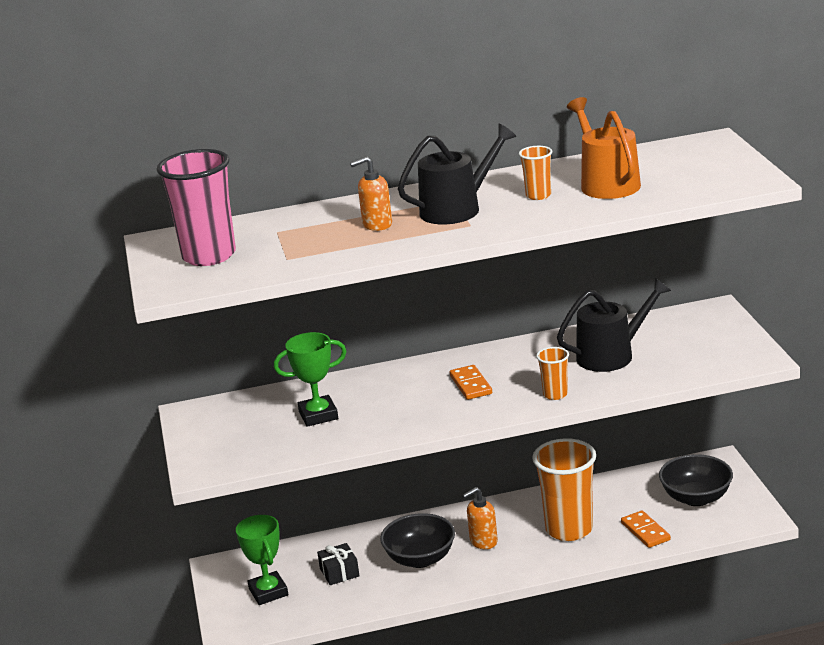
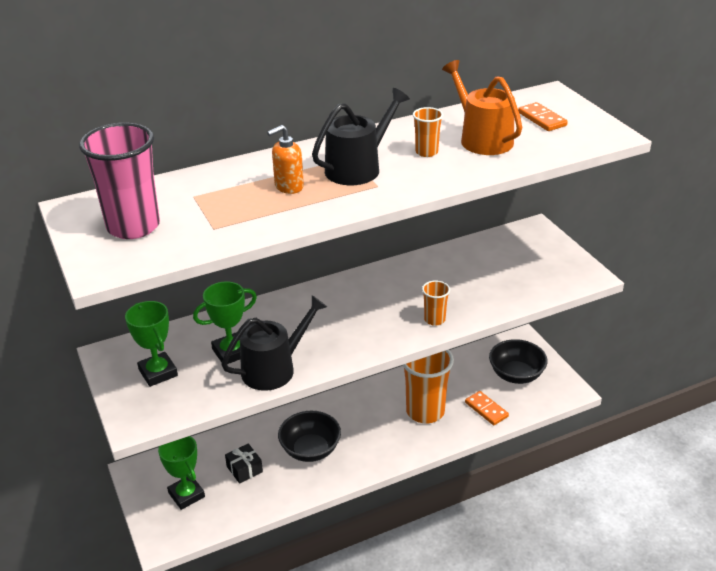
camera: 15 degrees left, 10 degrees up
orange domino [450,365,492,400] -> orange domino moved to [518,102,568,131]
orange soap dispenser [463,487,498,549] -> none
black watering can [557,278,671,372] -> black watering can moved to [221,296,327,391]
none -> green trophy [125,301,178,387]

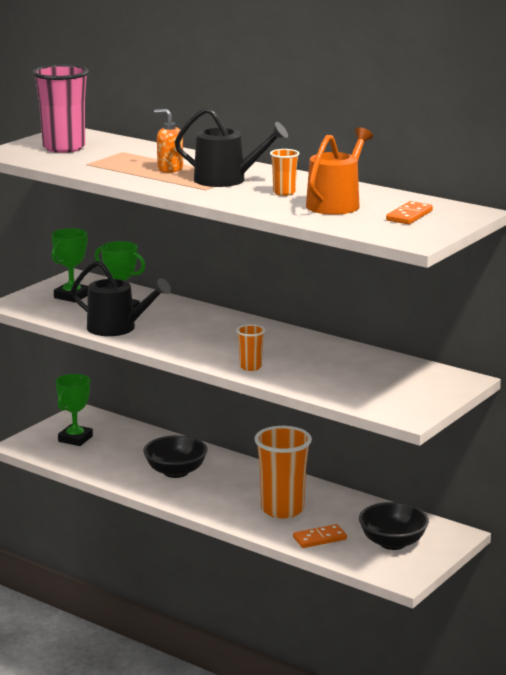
camera: 60 degrees right, 15 degrees down
black gift [225,443,263,484] -> none
orange domino [465,391,509,425] -> orange domino turned 45 degrees clockwise [293,524,347,548]

